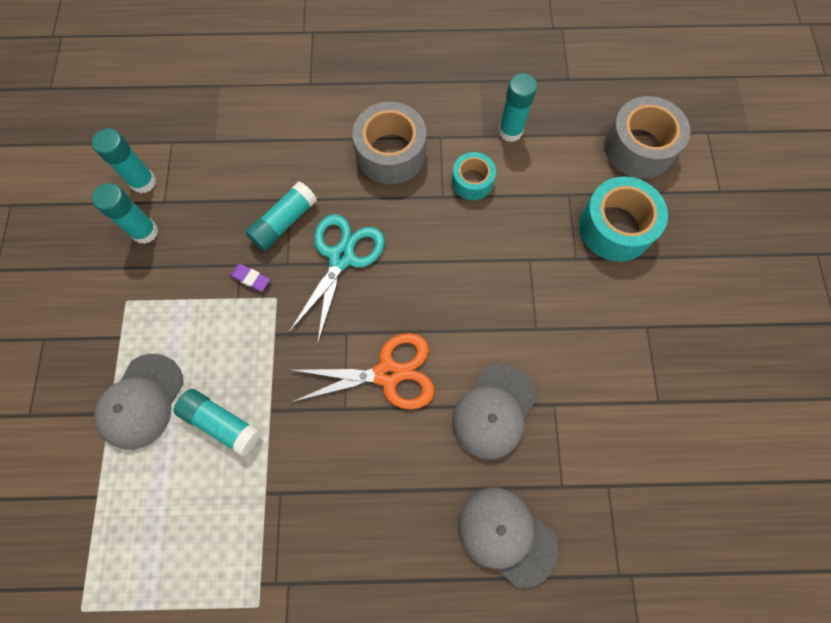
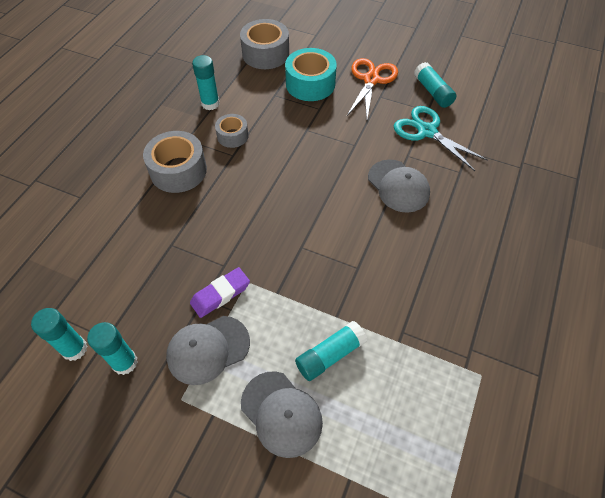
camera: 65 degrees left, 15 degrees down
purple eraser [230,264,270,292] -> purple eraser [190,267,250,318], size x1.66
turquoise glue stick [245,181,317,251] -> turquoise glue stick moved to [414,62,456,108]
turquoise scissors [289,214,385,345] -> turquoise scissors moved to [394,106,488,171]
orange scissors [291,333,435,410] -> orange scissors moved to [347,58,398,118]
turquoise tape [452,152,496,200] -> grey tape [215,114,248,148]
grey cap [458,488,558,588] -> grey cap moved to [166,316,250,385]

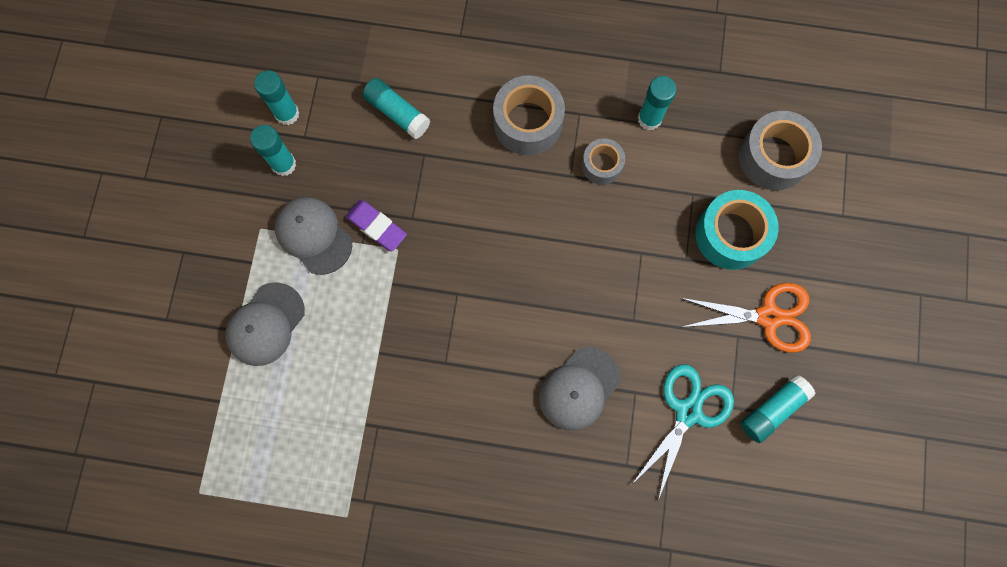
camera: 75 degrees right, 20 degrees up
turquoise glue stick [295,321,367,381] -> turquoise glue stick moved to [362,78,430,139]

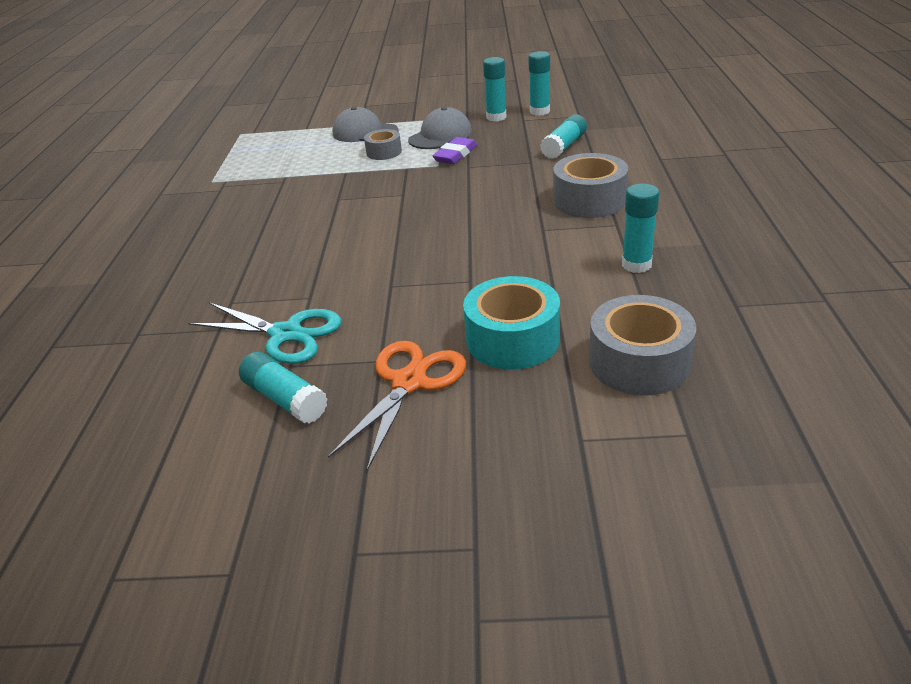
camera: 85 degrees right, 40 degrees down
grey cap [539,347,620,431] -> none
grey tape [582,138,625,185] -> grey tape moved to [364,129,402,160]
orange scissors [681,283,811,353] -> orange scissors turned 150 degrees counterclockwise [328,341,466,471]

